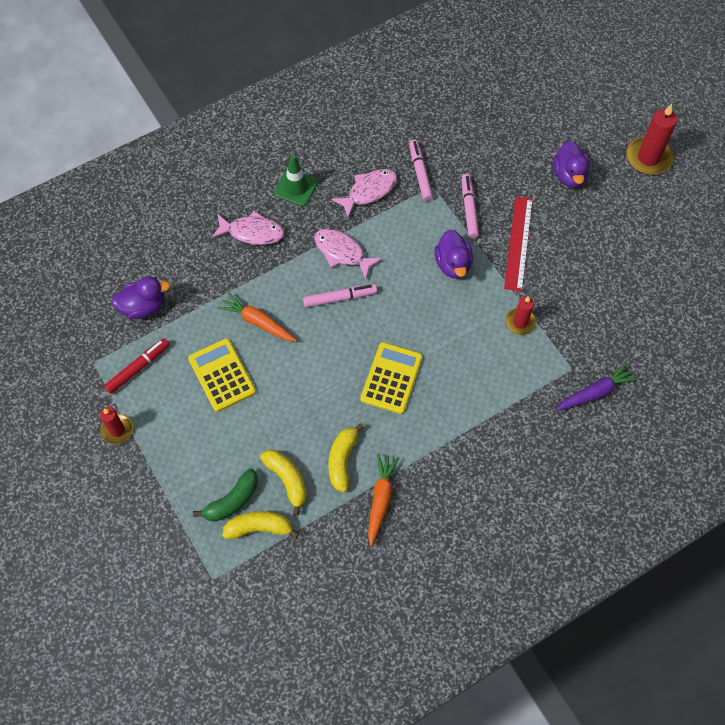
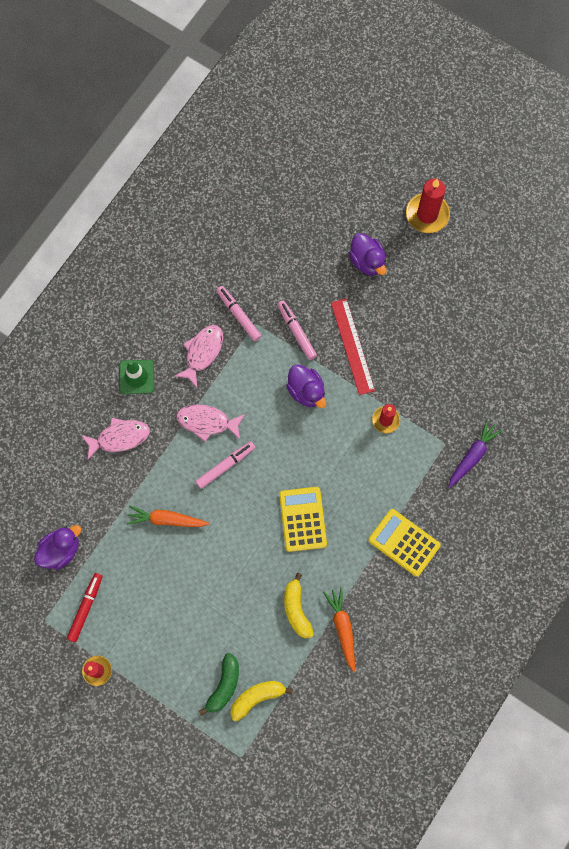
camera: 25 degrees left, 10 degrees up
yellow calculator [188,338,256,412] -> yellow calculator moved to [368,509,441,577]
yellow banana [260,450,307,516] -> none

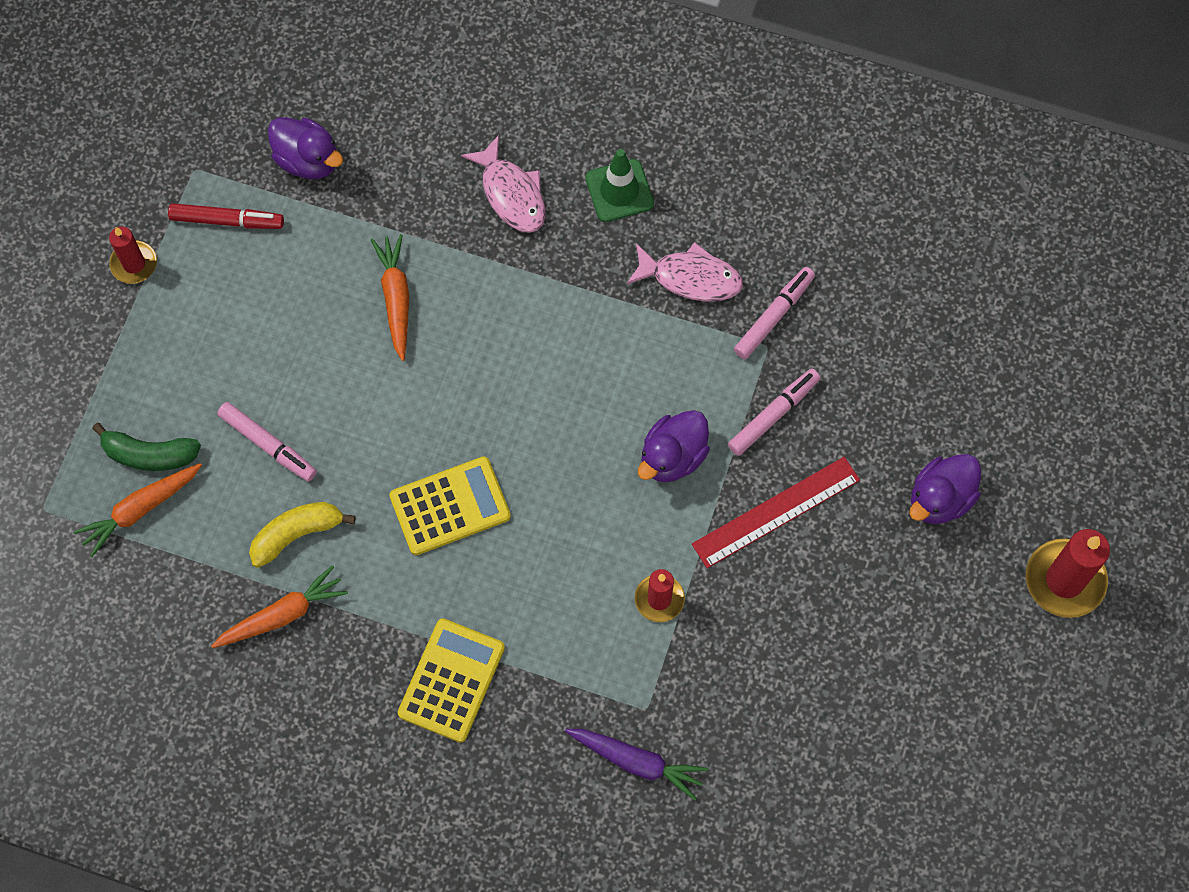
camera: 75 degrees right, 5 degrees down
pink fish [176,404,245,442] -> none
pink marker [195,441,255,489] -> pink marker moved to [217,402,317,482]
yellow banana [230,681,293,721] -> orange carrot [74,463,202,557]

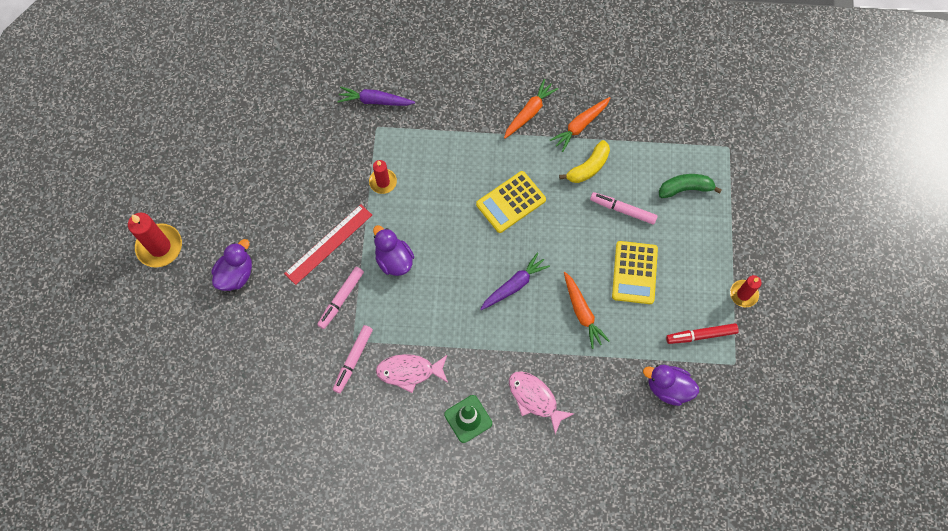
camera: 165 degrees right, 0 degrees up
orange carrot [74,463,202,557] -> orange carrot moved to [504,79,558,139]
yellow calculator [398,618,505,743] -> yellow calculator moved to [612,241,658,304]
purple duck [638,410,710,482] -> purple duck turned 60 degrees counterclockwise [373,225,414,276]
none -> purple carrot [480,253,550,310]

